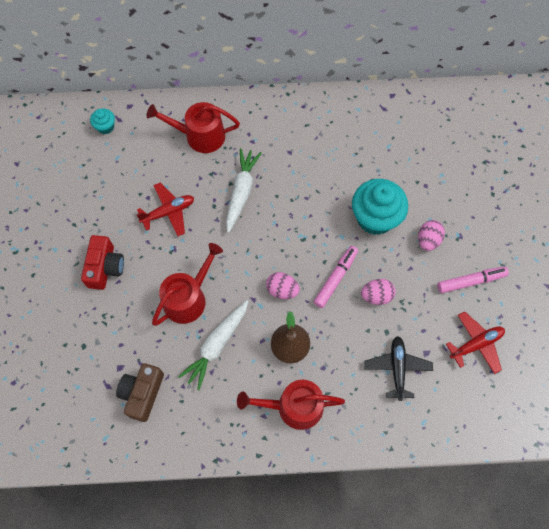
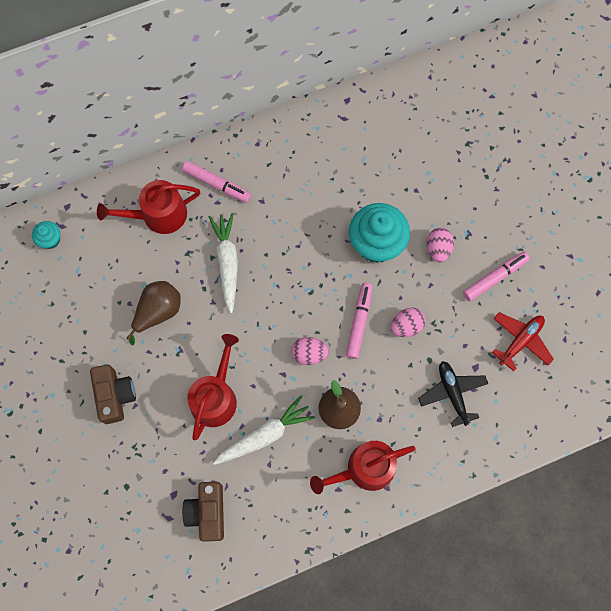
camera: 20 degrees left, 5 degrees up
red camera [81,235,124,290] -> brown camera [90,364,136,424]
red plane [136,182,194,236] -> brown pear [126,281,181,345]
white carrot [178,300,249,390] -> white carrot turned 135 degrees counterclockwise [213,396,315,465]
none -> pink marker [182,161,251,203]

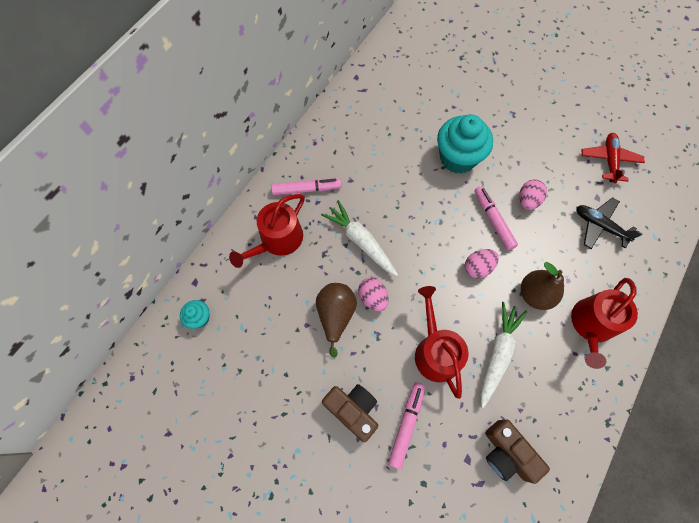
camera: 35 degrees left, 5 degrees down
pink egg [427,228,454,263] -> pink egg moved to [358,278,389,311]
pink marker [463,252,530,301] -> pink marker moved to [388,382,425,469]

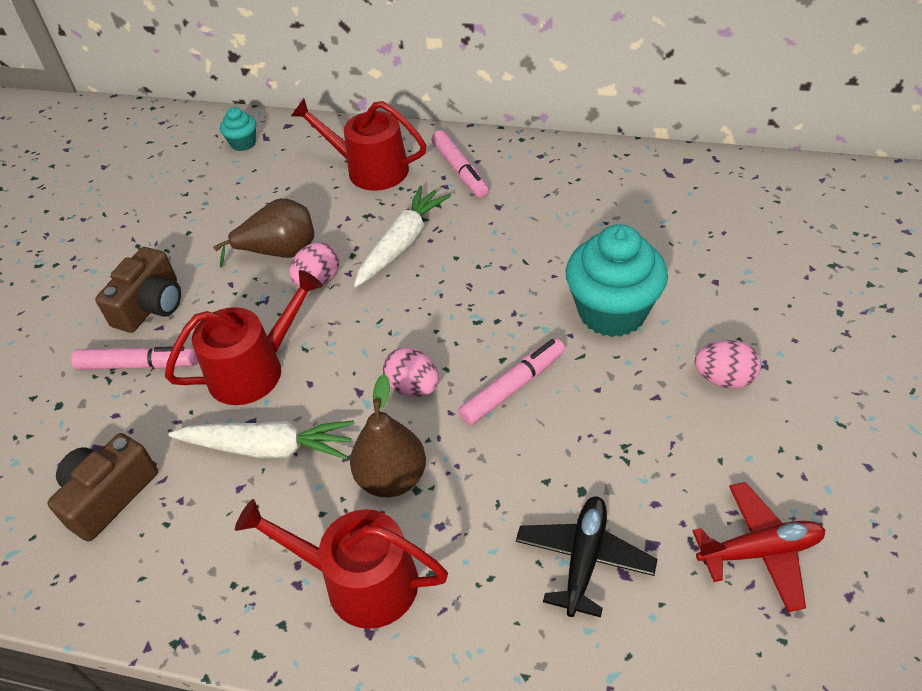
camera: 75 degrees right, 20 degrees down
pink egg [519,180,547,210] -> pink egg moved to [695,340,761,389]

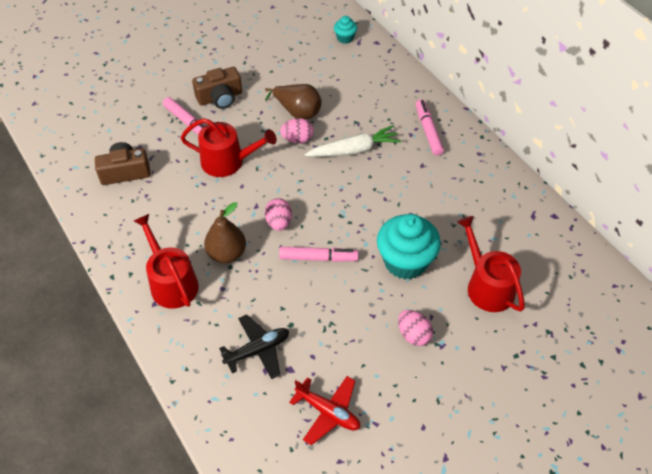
camera: 40 degrees right, 5 degrees up
white carrot [169,420,354,460] -> none
red watering can [291,99,426,191] -> red watering can moved to [457,216,525,312]
pink marker [432,130,489,198] -> pink marker turned 150 degrees clockwise [416,99,444,156]

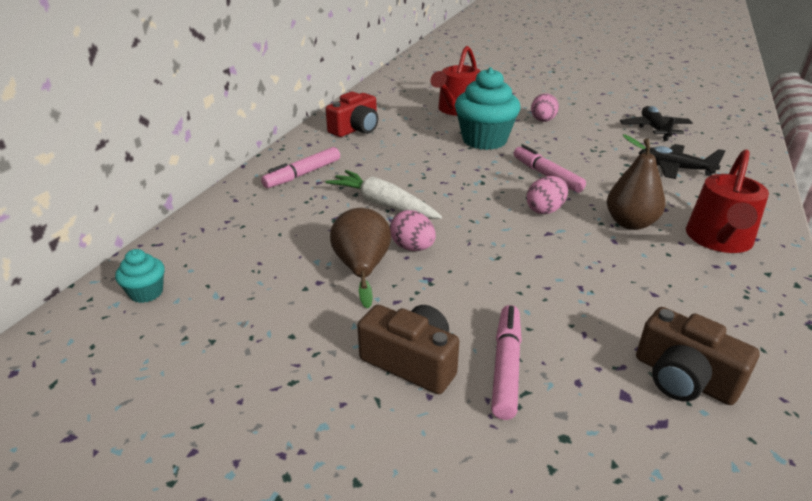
camera: 125 degrees left, 20 degrees down
red watering can [180,118,277,177] -> none
red plane [289,376,360,445] -> black plane [620,106,693,141]
none -> red camera [326,92,378,137]

